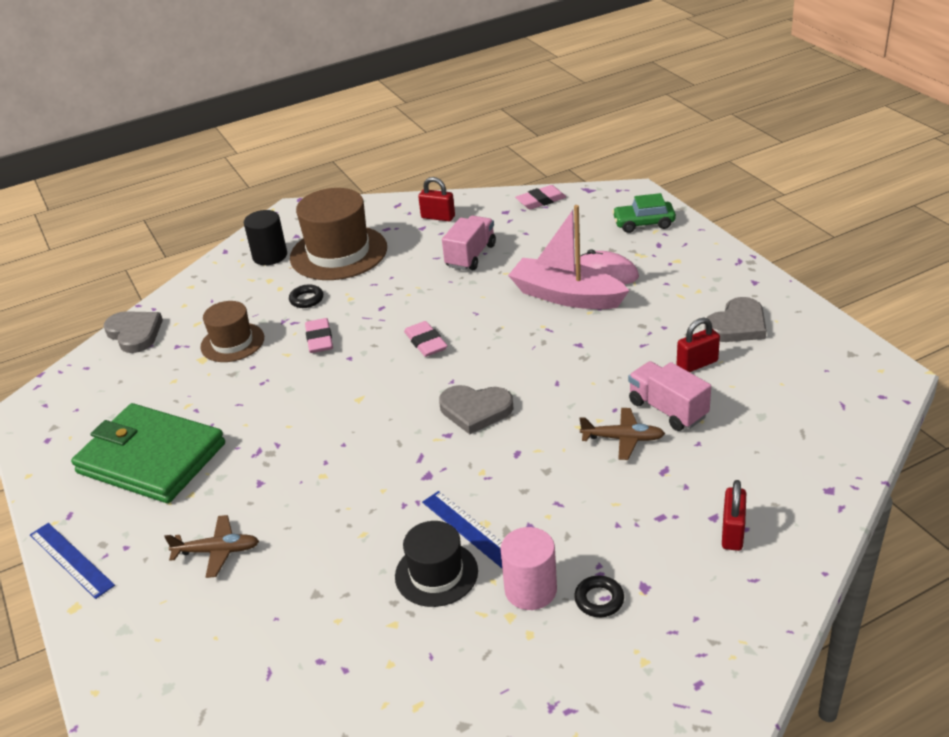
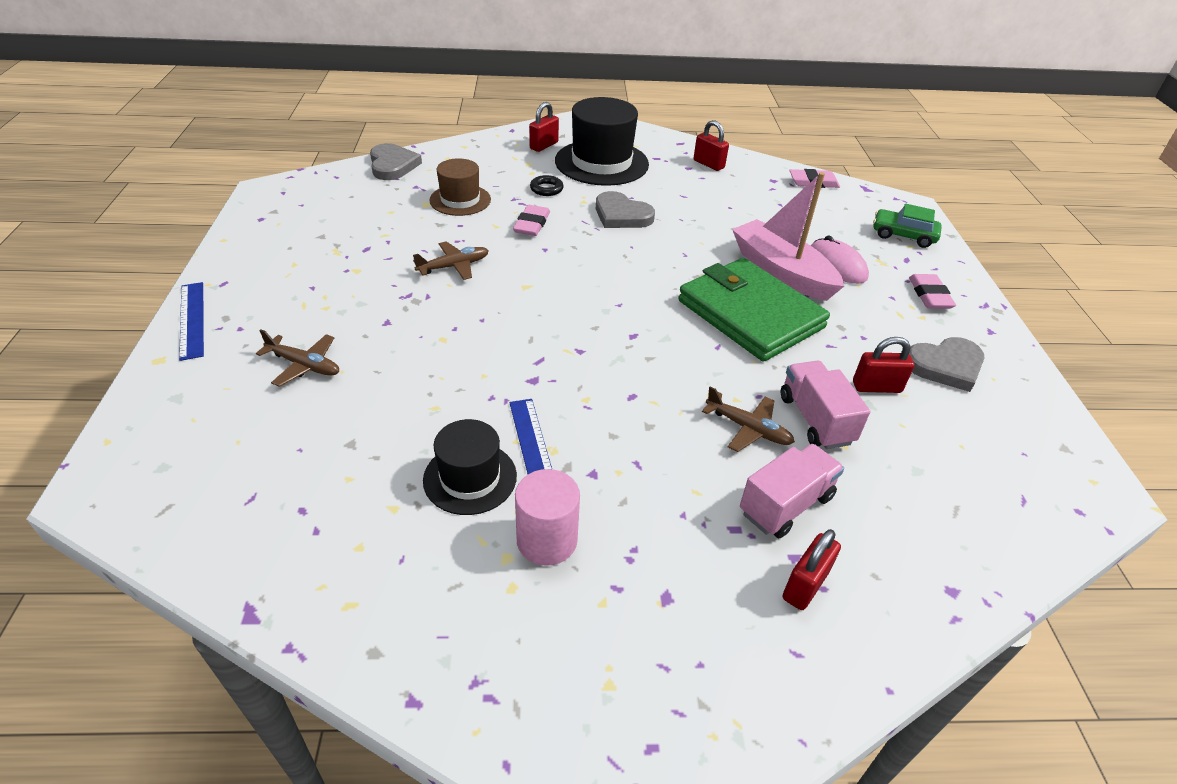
camera: 20 degrees right, 5 degrees up
green wallet [71,403,225,503] -> green wallet moved to [678,258,830,362]
black cylinder [244,210,287,265] -> red padlock [529,102,559,152]
brown hat [290,188,387,280] -> black hat [555,97,649,186]
pink eraser [404,321,448,357] -> pink eraser moved to [909,274,956,309]
grey heart [439,385,514,434] -> grey heart moved to [596,191,655,228]
pink truck [442,216,496,270] -> pink truck moved to [740,444,844,538]
black ring [574,576,624,617] -> none
none -> brown plane [413,241,489,280]

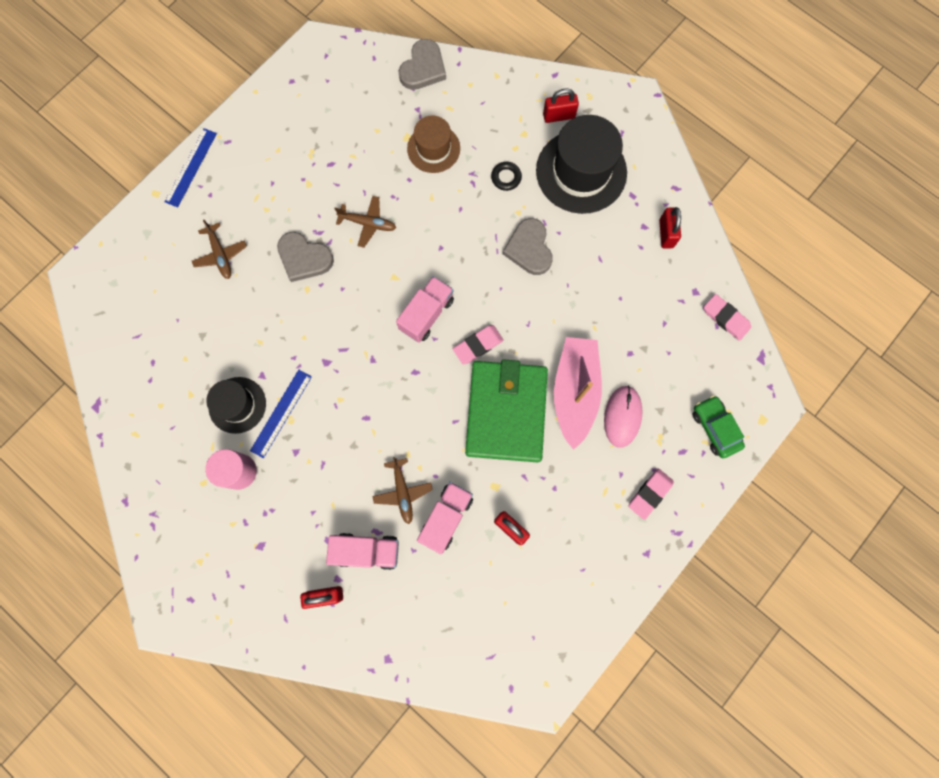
camera: 45 degrees right, 35 degrees up
pink eraser [513,205,550,236] -> pink eraser moved to [453,325,504,365]
grey heart [909,337,985,392] -> grey heart moved to [277,232,334,282]
none -> pink truck [396,276,454,343]

